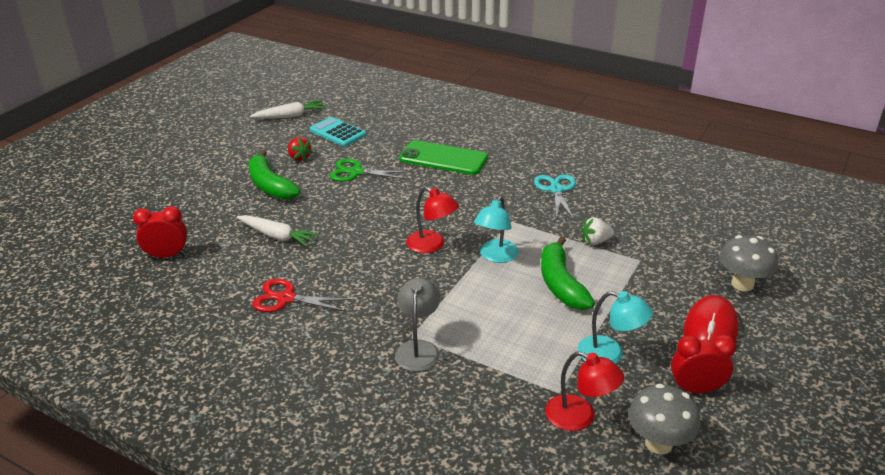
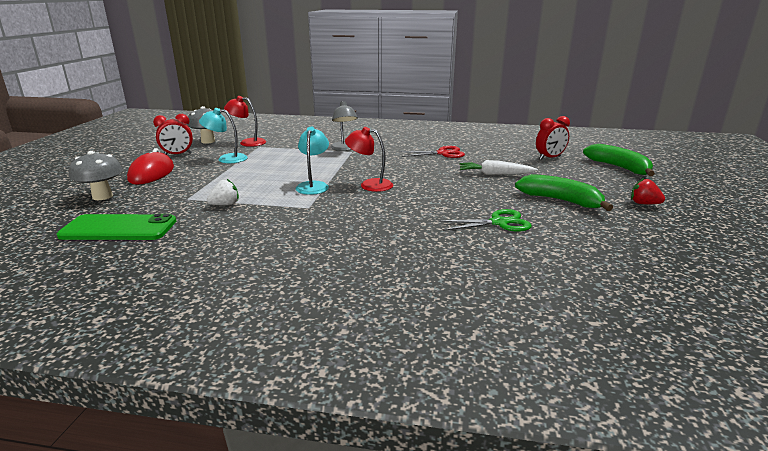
camera: 160 degrees right, 10 degrees down
white carrot [250,100,325,119] -> none
red strawberry [288,137,313,162] -> red strawberry moved to [631,178,665,204]
turquoise calculator [310,117,366,147] -> none
green phone [399,140,488,175] -> green phone moved to [57,214,176,240]
turquoise scissors [534,174,576,220] -> none
green banana [541,236,595,310] -> green banana moved to [583,144,655,176]

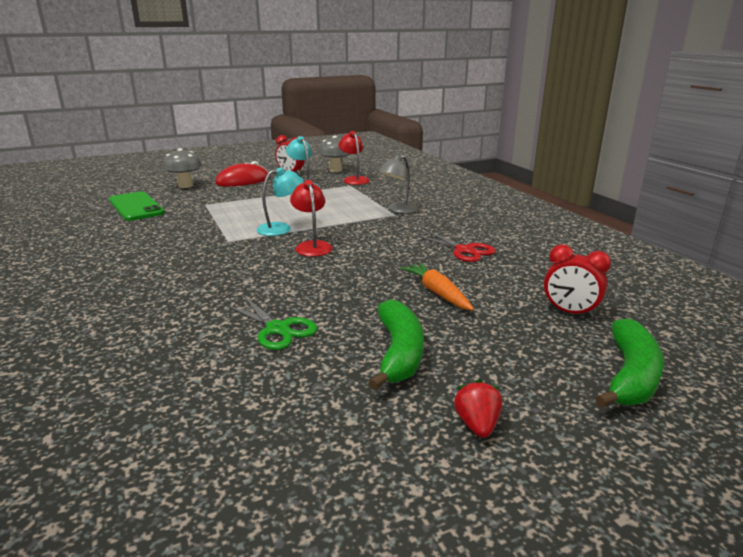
camera: 55 degrees right, 0 degrees up
white strawberry [207,179,239,205] -> none
white carrot [460,160,538,175] -> orange carrot [400,262,474,311]

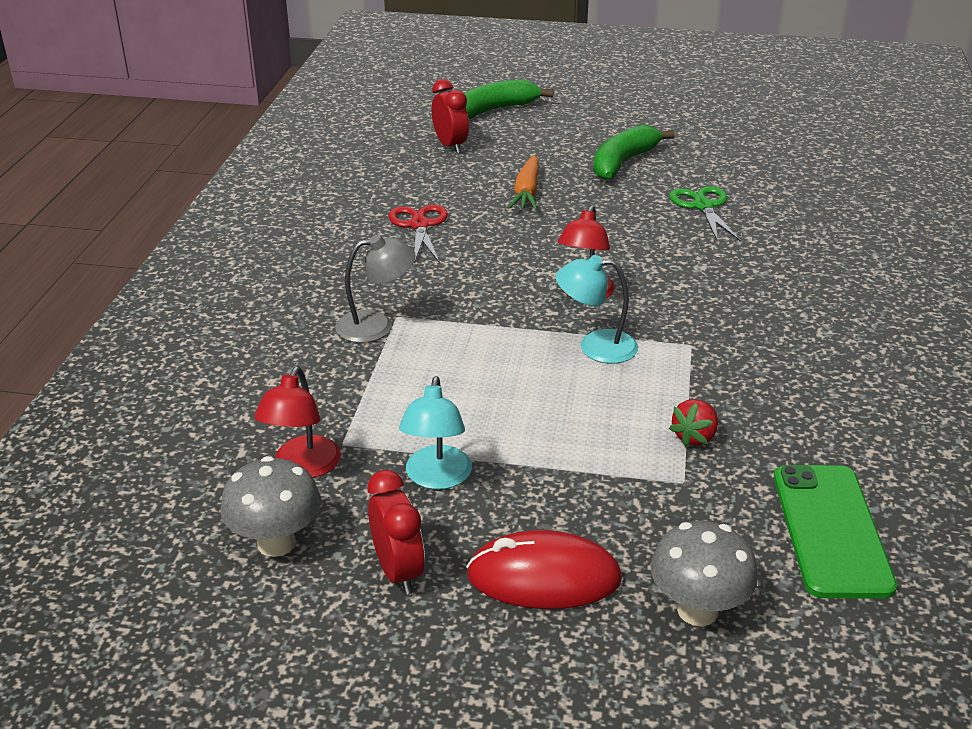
camera: 145 degrees left, 10 degrees up
red strawberry [454,379,502,438] -> red strawberry moved to [669,399,718,447]

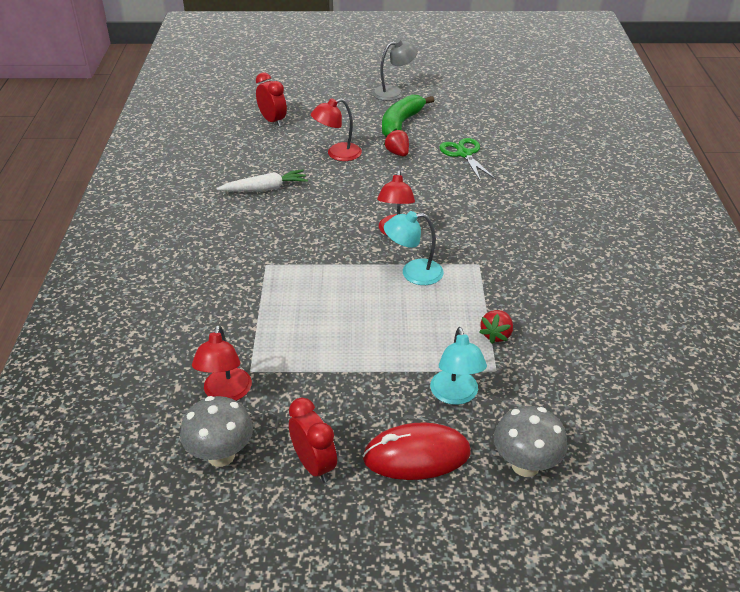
camera: 10 degrees left, 5 degrees up
grey lamp [335,234,416,343] -> grey lamp moved to [373,39,418,101]
red scissors [388,204,448,263] -> white carrot [217,169,308,192]
turquoise lamp [399,376,472,489] -> turquoise lamp moved to [430,327,487,405]
green banana [464,79,553,119] -> none
orange carrot [508,155,539,210] -> red lamp [311,99,362,161]
green phone [774,465,897,599] -> none
none -> red strawberry [384,129,409,156]

